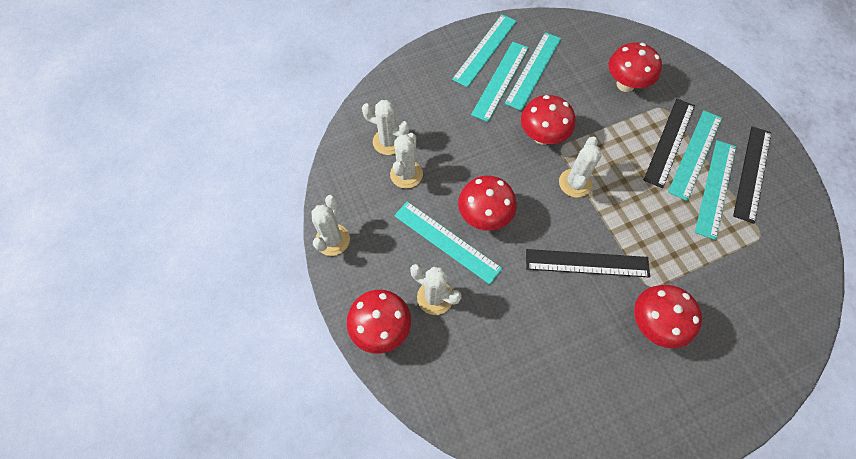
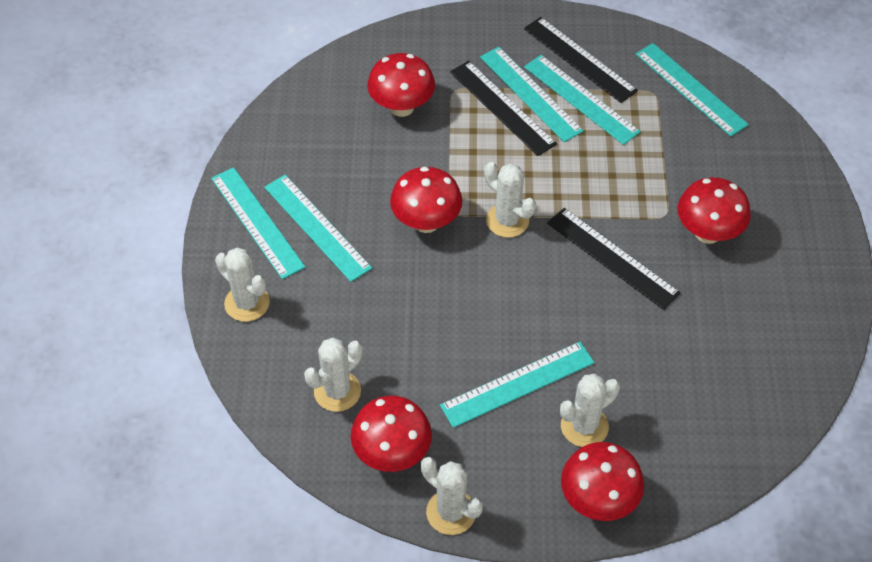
camera: 65 degrees left, 10 degrees down
white cactus [390,133,423,189] -> white cactus moved to [215,247,270,322]
red mushroom [458,176,517,231] -> red mushroom moved to [351,396,432,472]
turquoise ruler [505,32,561,111] -> turquoise ruler moved to [636,43,749,137]
black ruler [526,249,650,277] -> black ruler turned 75 degrees counterclockwise [547,208,681,310]

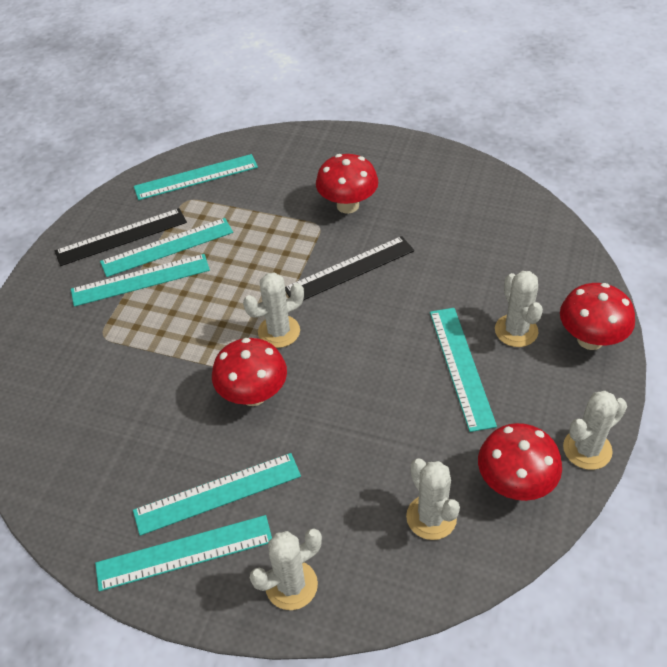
camera: 70 degrees left, 5 degrees down
red mushroom [367,53,435,117] -> none
black ruler [450,61,557,156] -> none

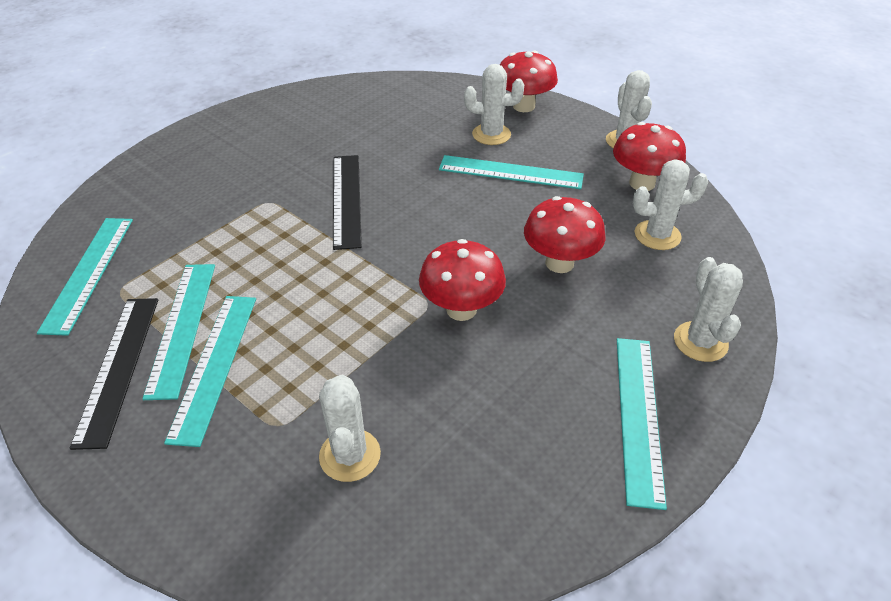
camera: 70 degrees left, 5 degrees down
turquoise ruler [133,453,301,536] -> none
white cactus [243,272,304,348] -> white cactus moved to [319,375,381,482]
red mushroom [316,154,378,214] -> red mushroom moved to [524,196,606,273]

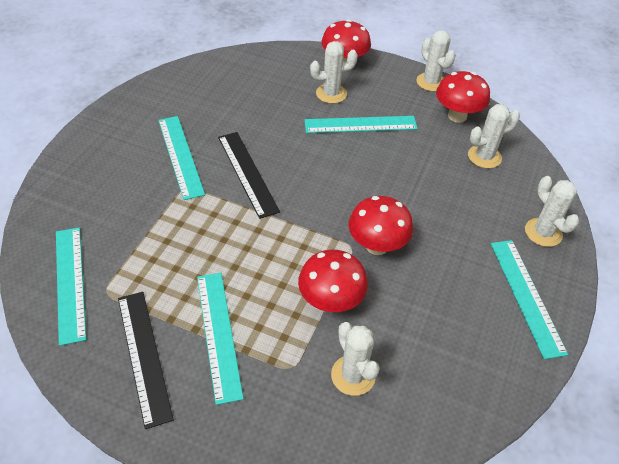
camera: 20 degrees left, 5 degrees up
turquoise ruler [142,264,215,400] -> turquoise ruler moved to [158,116,205,200]
red mushroom [524,196,606,273] -> red mushroom moved to [298,250,368,312]

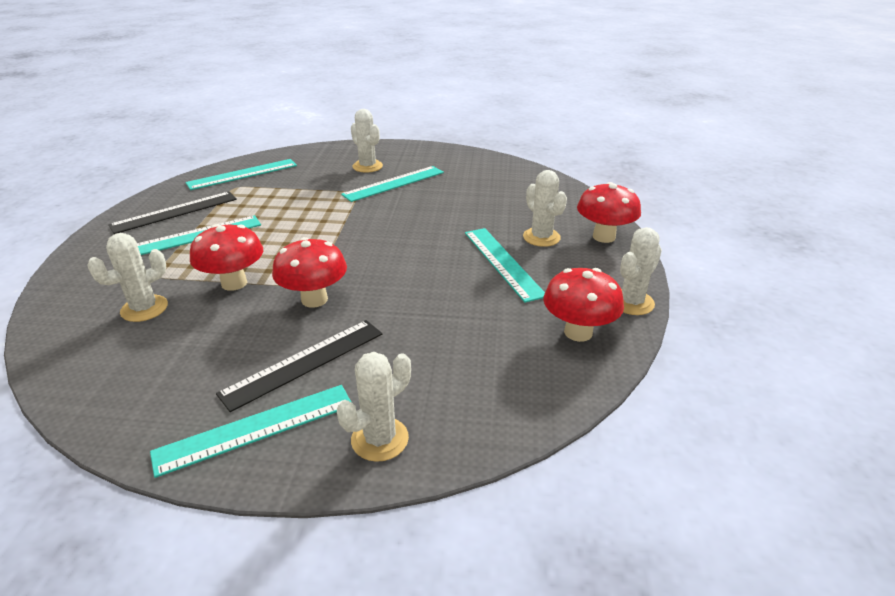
camera: 75 degrees right, 15 degrees down
black ruler [218,132,280,219] -> black ruler moved to [216,320,382,412]
white cactus [468,104,520,168] -> white cactus moved to [351,109,383,173]

